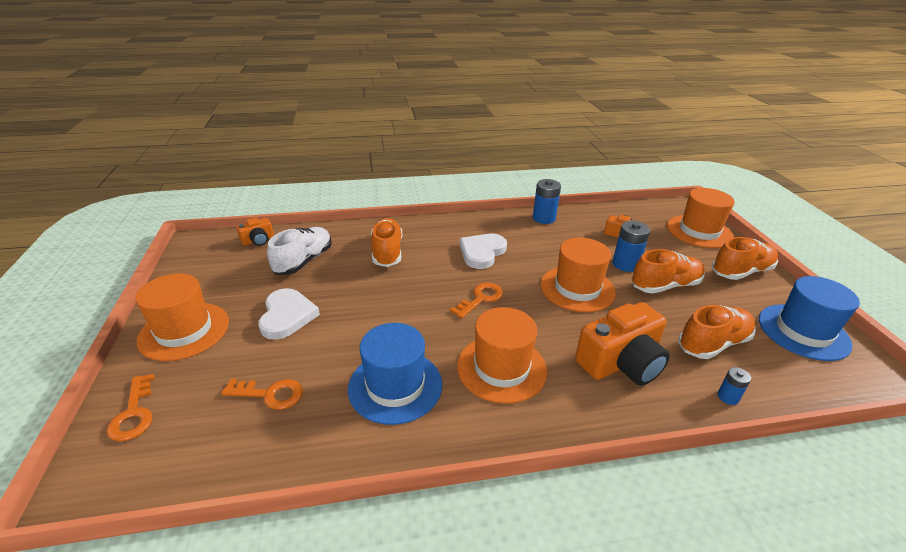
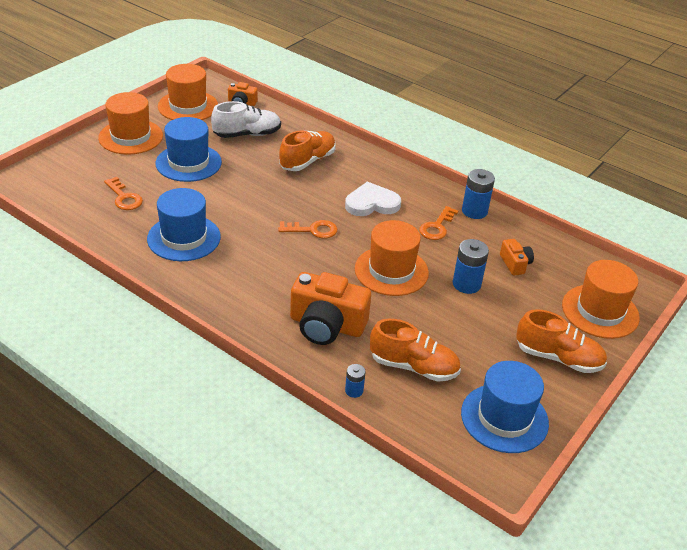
camera: 45 degrees right, 5 degrees up
orange key [107,374,154,442] -> orange key moved to [419,206,458,240]
white heart [258,288,320,340] -> blue hat [156,117,222,182]
orange hat [457,307,547,404] -> orange hat moved to [158,64,218,120]
orange shoe [631,249,705,294] -> none

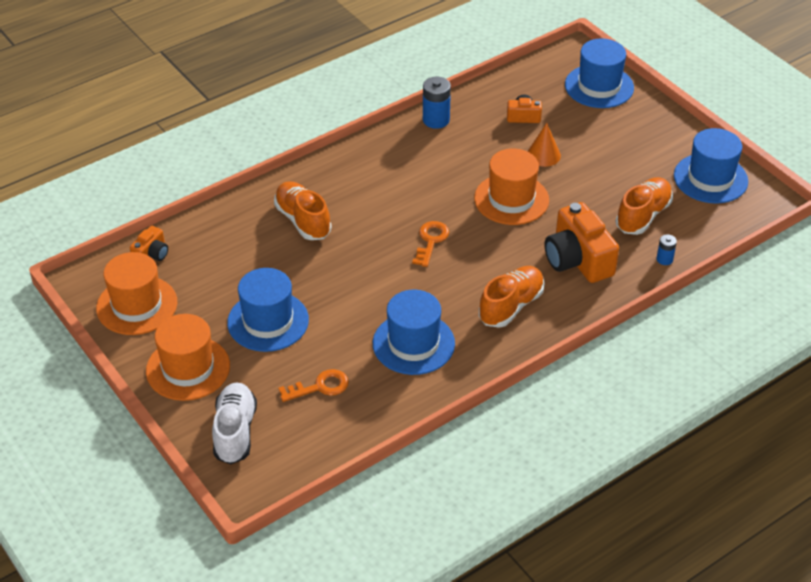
camera: 70 degrees left, 5 degrees up
white shoe [211,101,281,138] -> white shoe moved to [212,383,257,465]
orange camera [290,272,371,345] -> orange camera turned 120 degrees clockwise [545,202,619,283]
white heart [345,182,401,216] -> none
orange key [419,206,458,240] -> none
blue battery [453,239,489,294] -> orange cone [527,123,561,167]
orange shoe [516,309,607,373] -> orange shoe moved to [479,266,545,328]
orange hat [562,260,640,339] -> blue hat [565,38,634,108]

